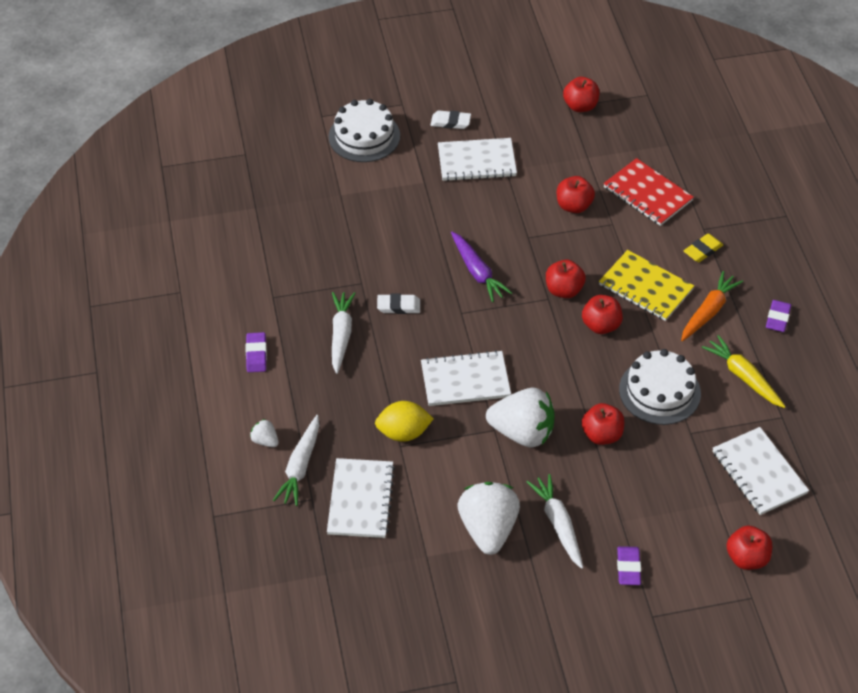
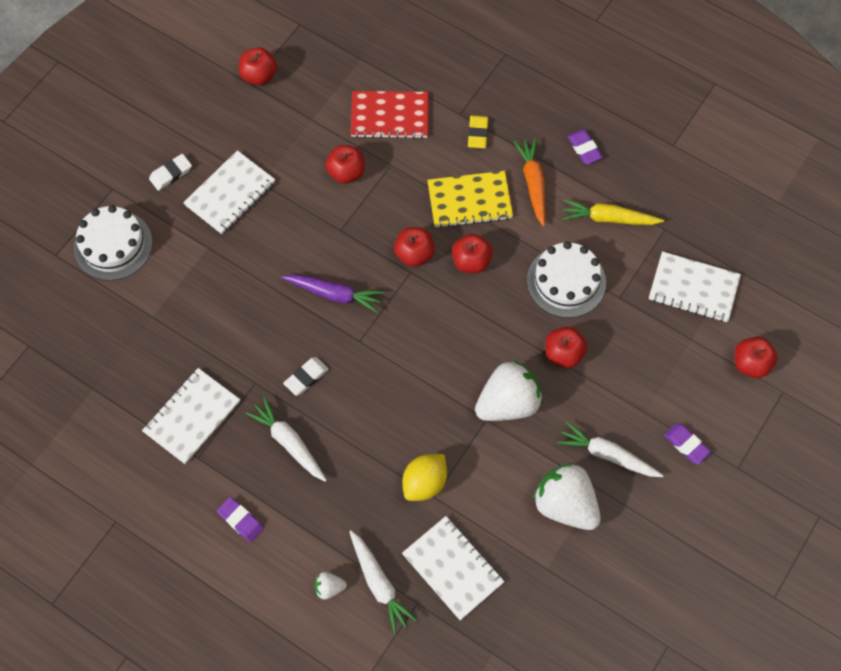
camera: 45 degrees left, 15 degrees up
white notebook [421,350,511,406] -> white notebook moved to [142,368,240,464]

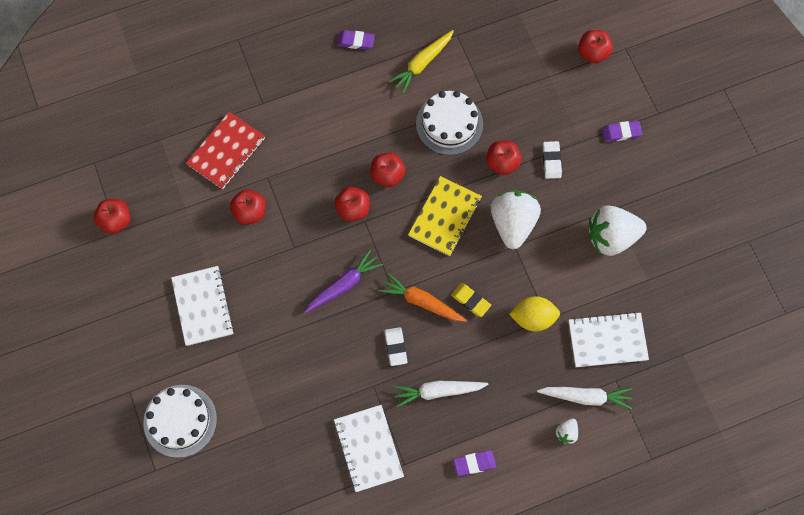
camera: 55 degrees left, 5 degrees up
white eraser [149,154,192,191] -> white eraser moved to [543,141,562,179]
yellow lemon [402,454,447,501] -> yellow lemon turned 75 degrees counterclockwise [509,296,560,331]
yellow notebook [427,171,513,228] -> yellow notebook moved to [408,176,482,256]
yellow eraser [468,115,488,148] -> yellow eraser moved to [451,283,491,317]
orange carrot [514,138,545,227] -> orange carrot moved to [379,273,467,322]
white carrot [557,422,664,477] -> none
white notebook [649,251,741,322] -> none

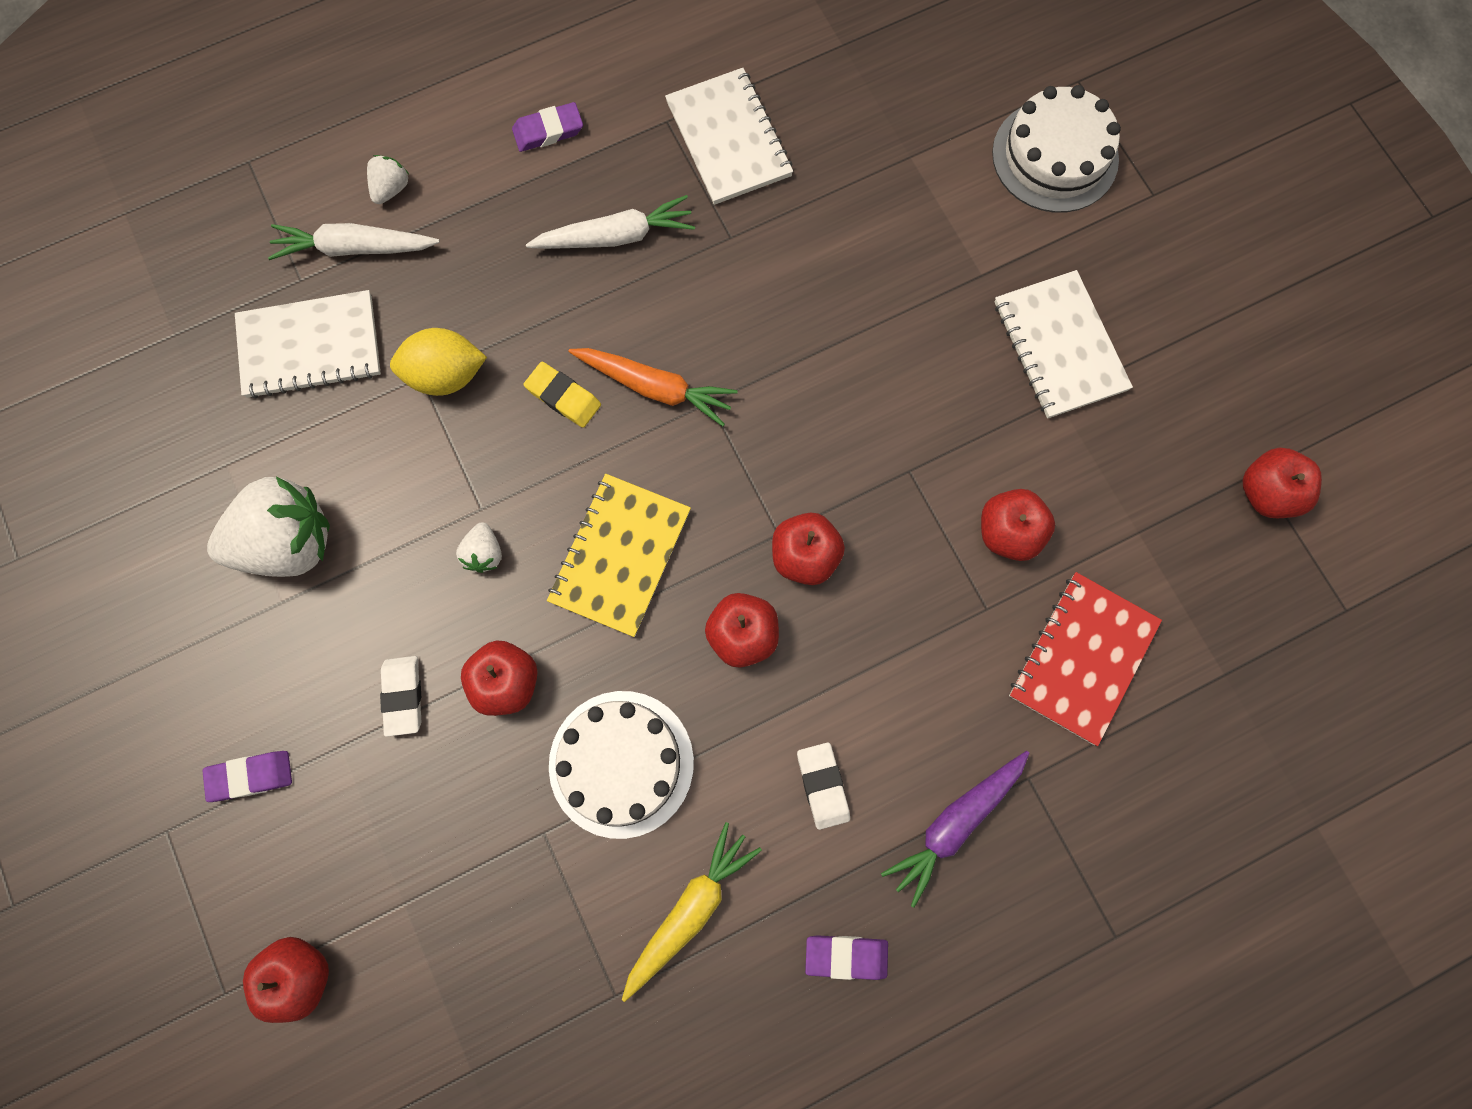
camera: 175 degrees right, 5 degrees up
purple carrot [304,249,383,313] -> purple carrot moved to [881,751,1029,908]
white eraser [384,327,408,366] -> white eraser moved to [797,742,850,830]
white strawberry [491,190,541,249] -> white strawberry [456,522,502,573], size x0.44

